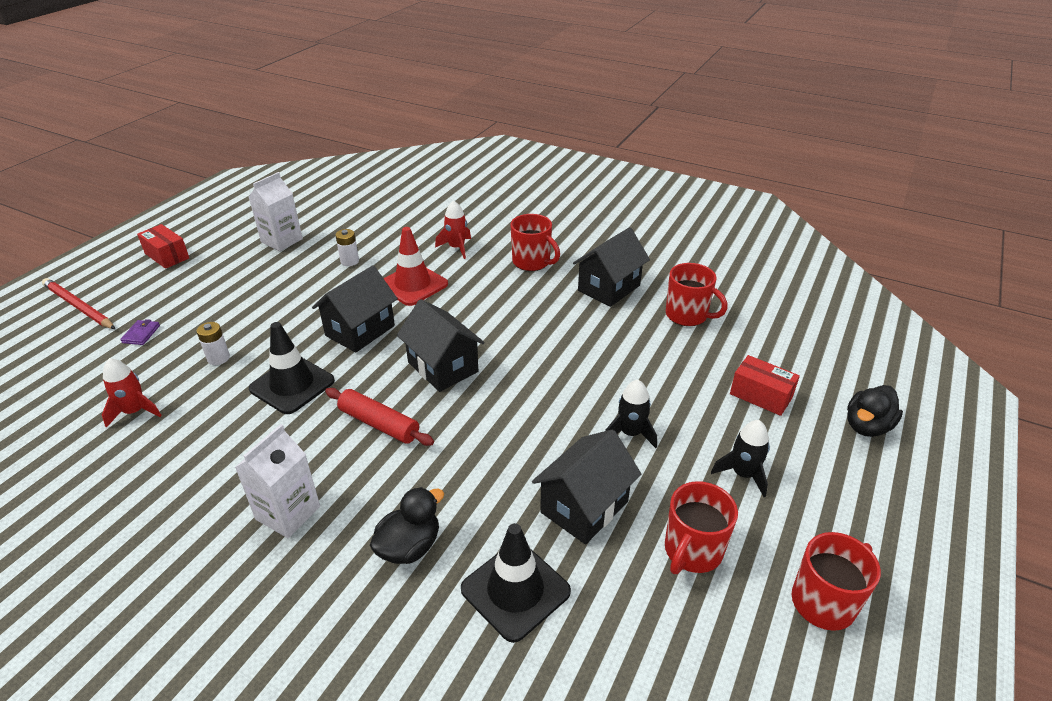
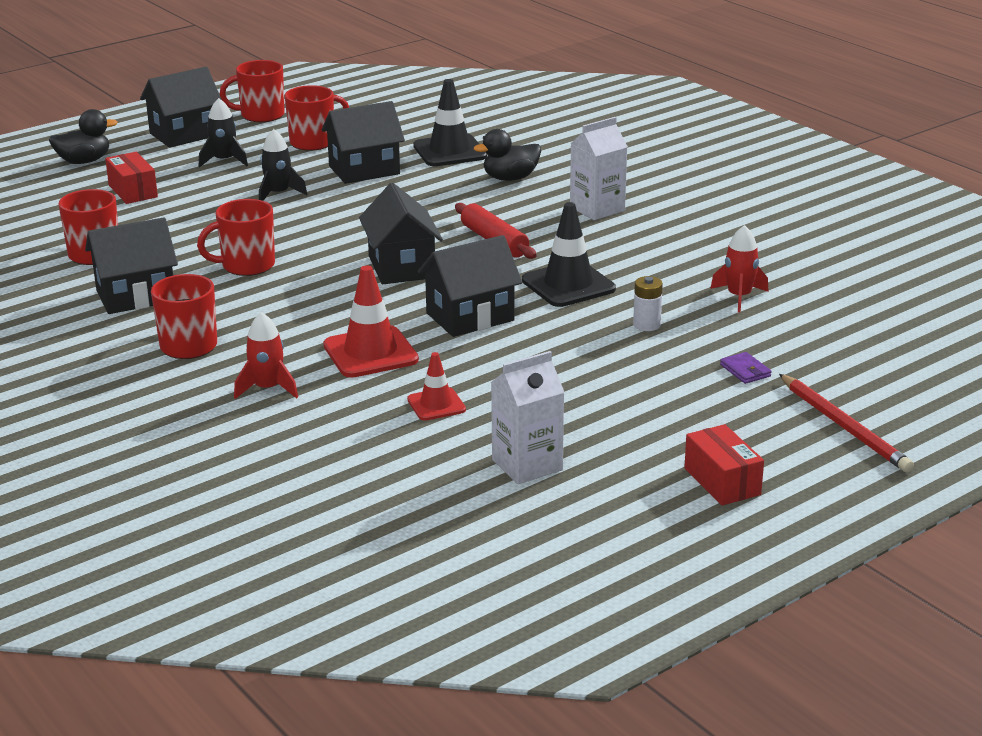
camera: 155 degrees left, 10 degrees down
purple wallet [120,319,160,345] -> purple wallet turned 60 degrees counterclockwise [720,352,772,384]
white battery [335,229,359,266] -> red traffic cone [407,352,466,421]
none -> black house [140,67,222,147]
none -> red mug [197,199,275,276]

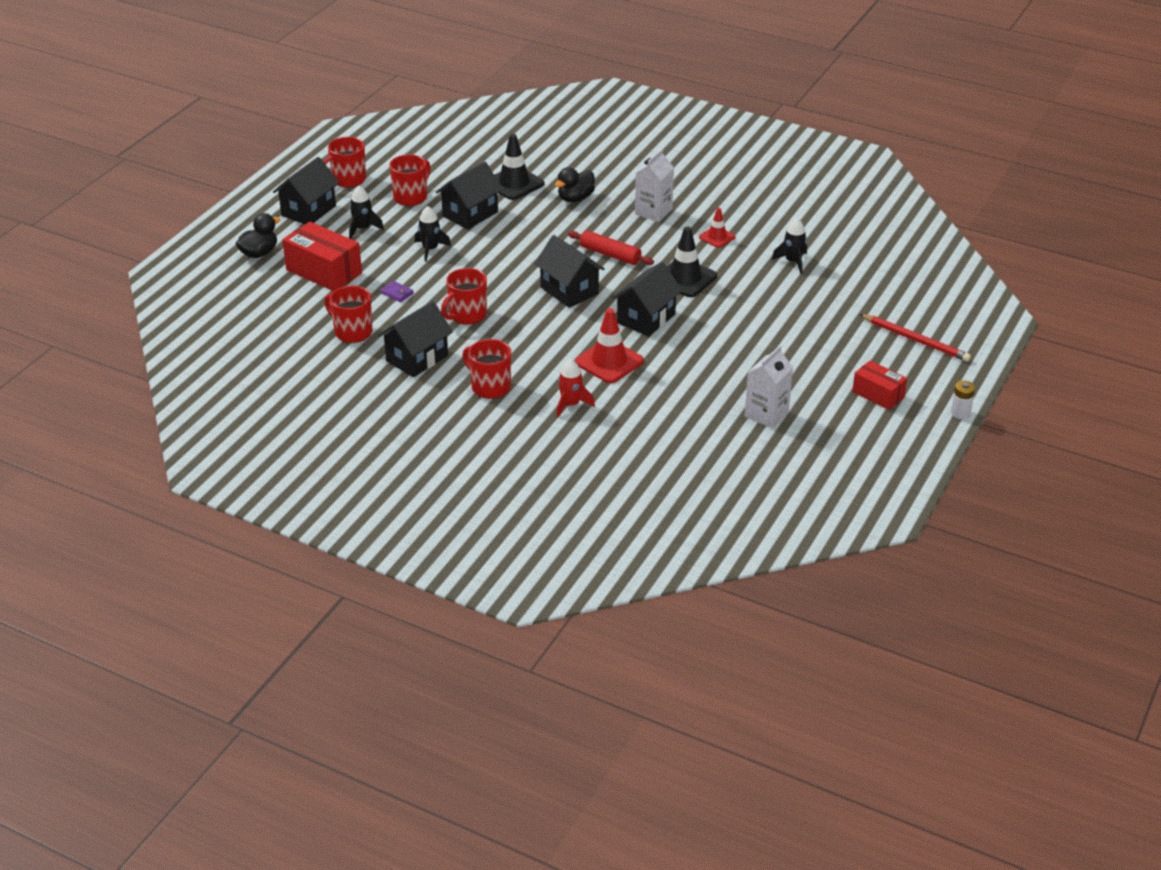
camera: 25 degrees left, 10 degrees up
red box [105,152,158,204] -> red box [282,222,362,291], size x1.63
red traffic cone [407,352,466,421] -> red traffic cone moved to [699,208,736,248]
white battery [633,276,663,331] -> white battery moved to [951,381,975,419]
red rocket [710,225,769,313] -> black rocket [772,218,807,274]
purple wallet [720,352,772,384] -> purple wallet moved to [380,281,413,302]

